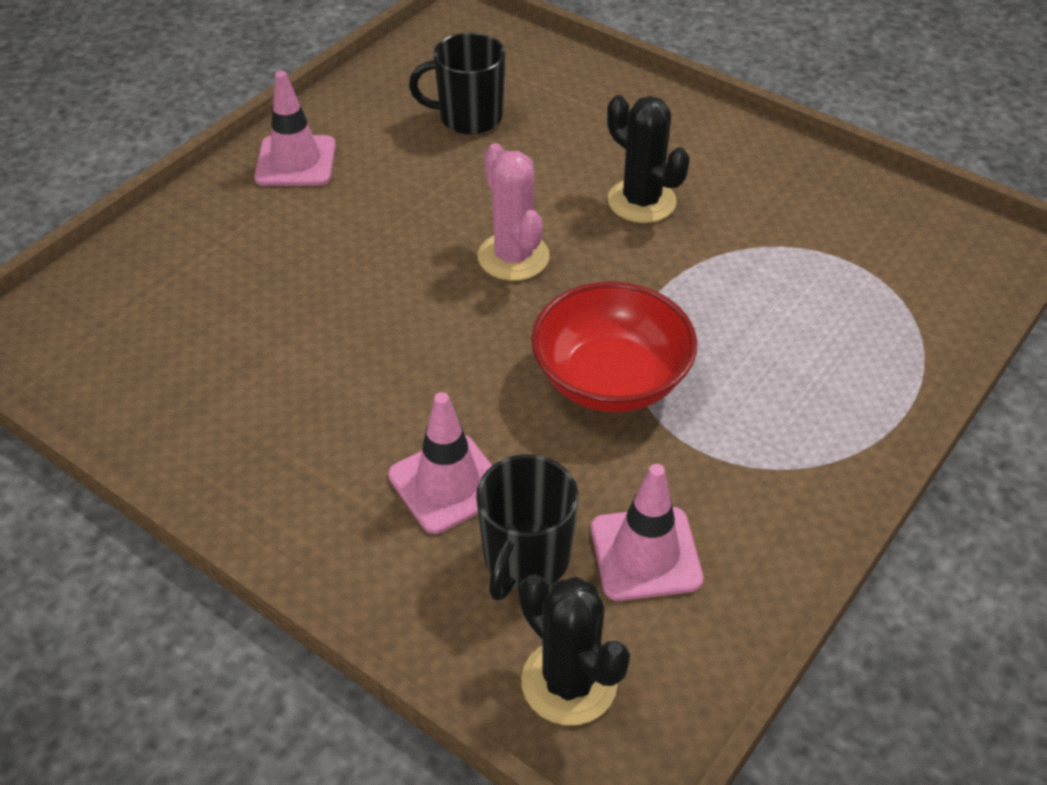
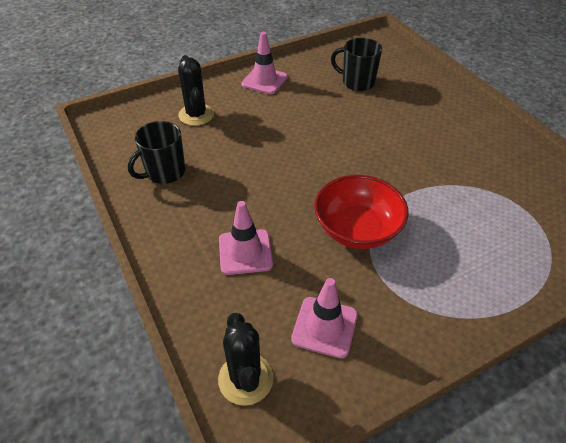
camera: 25 degrees right, 0 degrees up
black mug [476,454,578,601] -> black mug moved to [128,121,185,184]
pink cactus [478,143,550,281] -> none
black cactus [607,95,690,223] -> black cactus moved to [178,55,214,126]

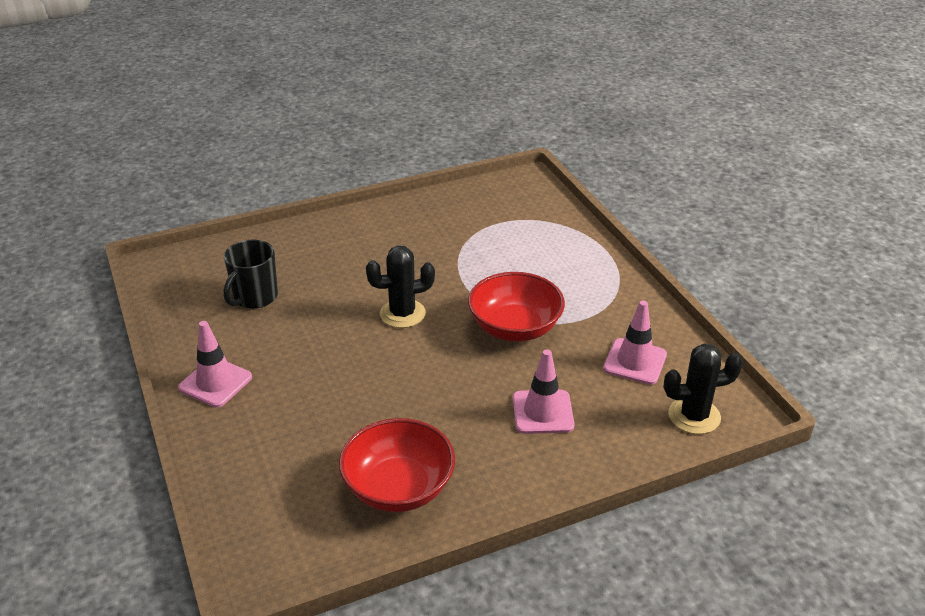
camera: 85 degrees left, 10 degrees down
black mug [128,121,185,184] -> red bowl [339,418,455,512]
black cactus [178,55,214,126] -> black cactus moved to [366,246,435,328]

